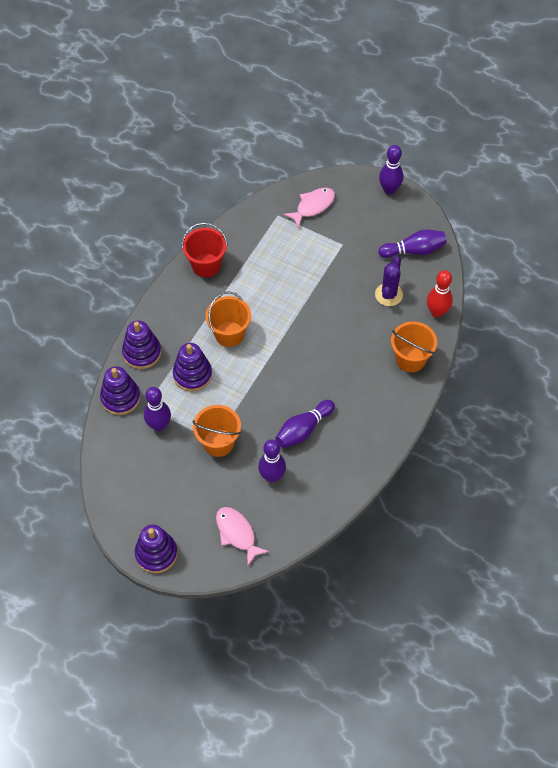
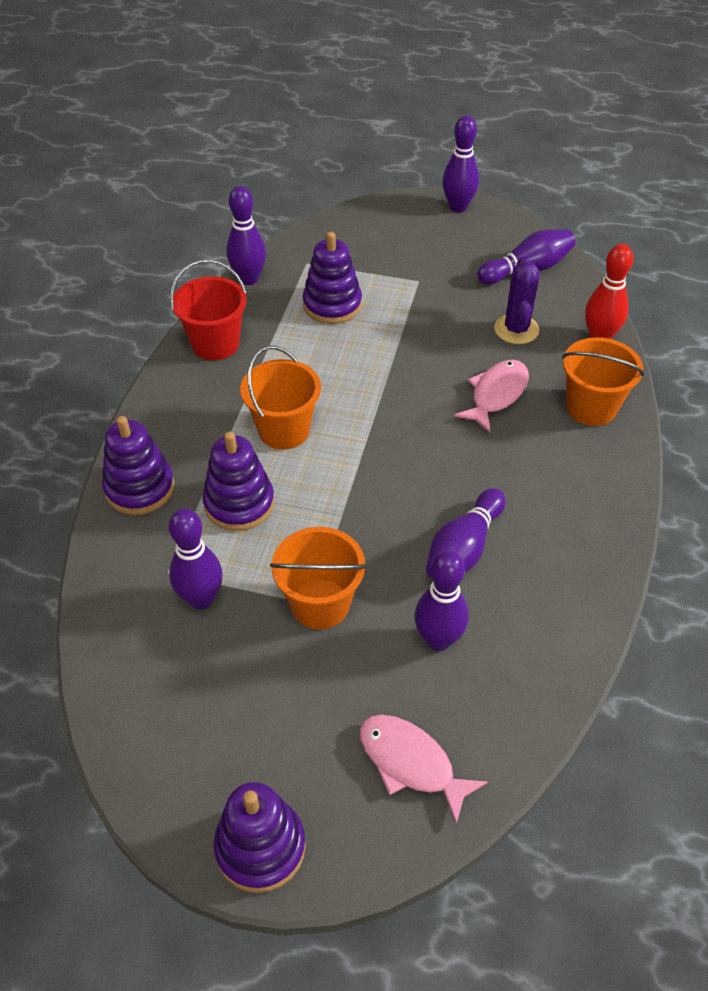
camera: 15 degrees left, 10 degrees down
purple stacking toy [100,366,140,415] -> purple stacking toy moved to [303,232,362,324]
pink fish [283,188,335,228] -> pink fish moved to [454,359,529,433]
none -> purple bowling pin [226,186,266,285]

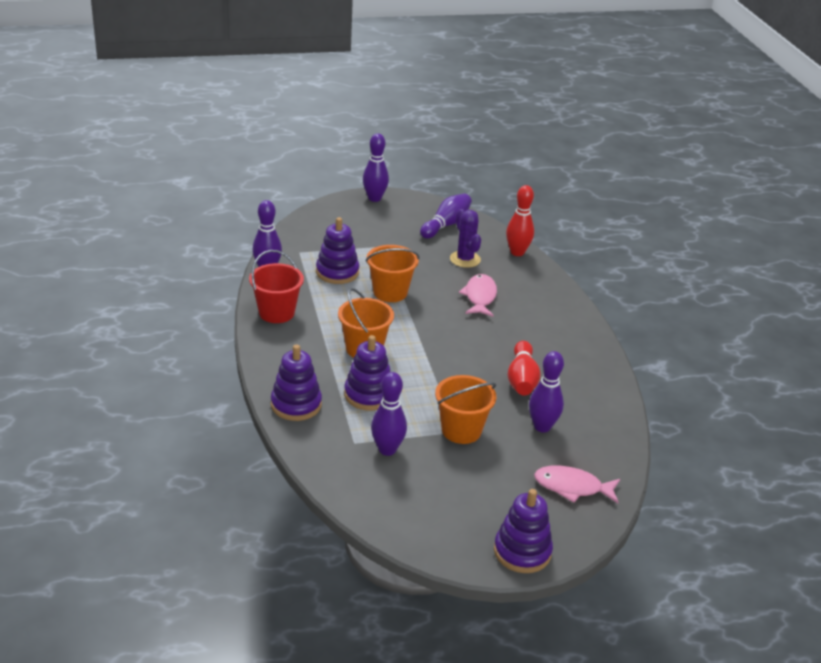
camera: 30 degrees left, 15 degrees down
purple bowling pin [426,488,506,579] -> red bowling pin [508,341,541,396]
orange bucket [562,337,644,426] -> orange bucket moved to [366,245,420,302]

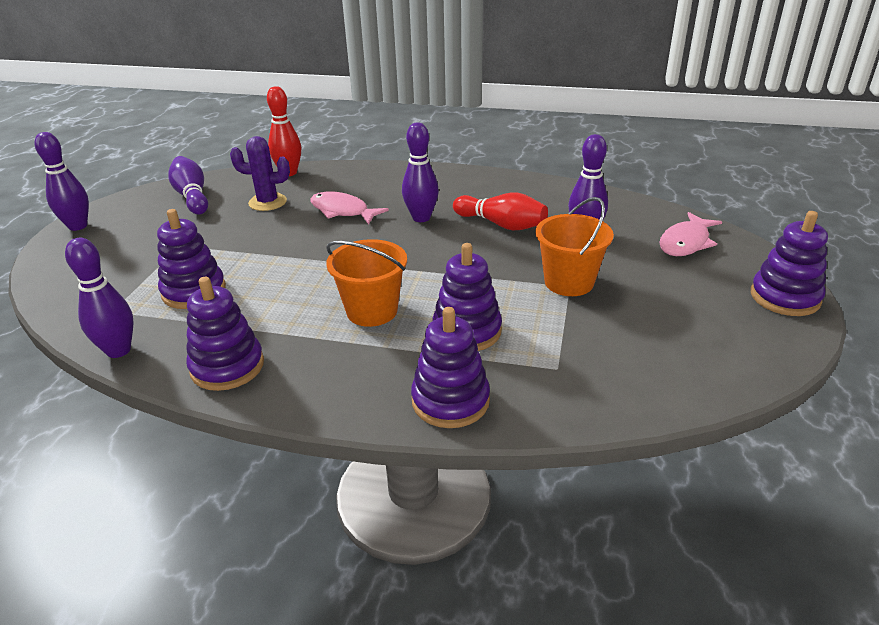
camera: 60 degrees left, 0 degrees up
red bucket [249,250,304,323] -> purple stacking toy [186,277,264,391]
orange bucket [366,245,420,302] -> none
purple bowling pin [371,372,407,456] -> purple bowling pin moved to [402,122,439,222]

